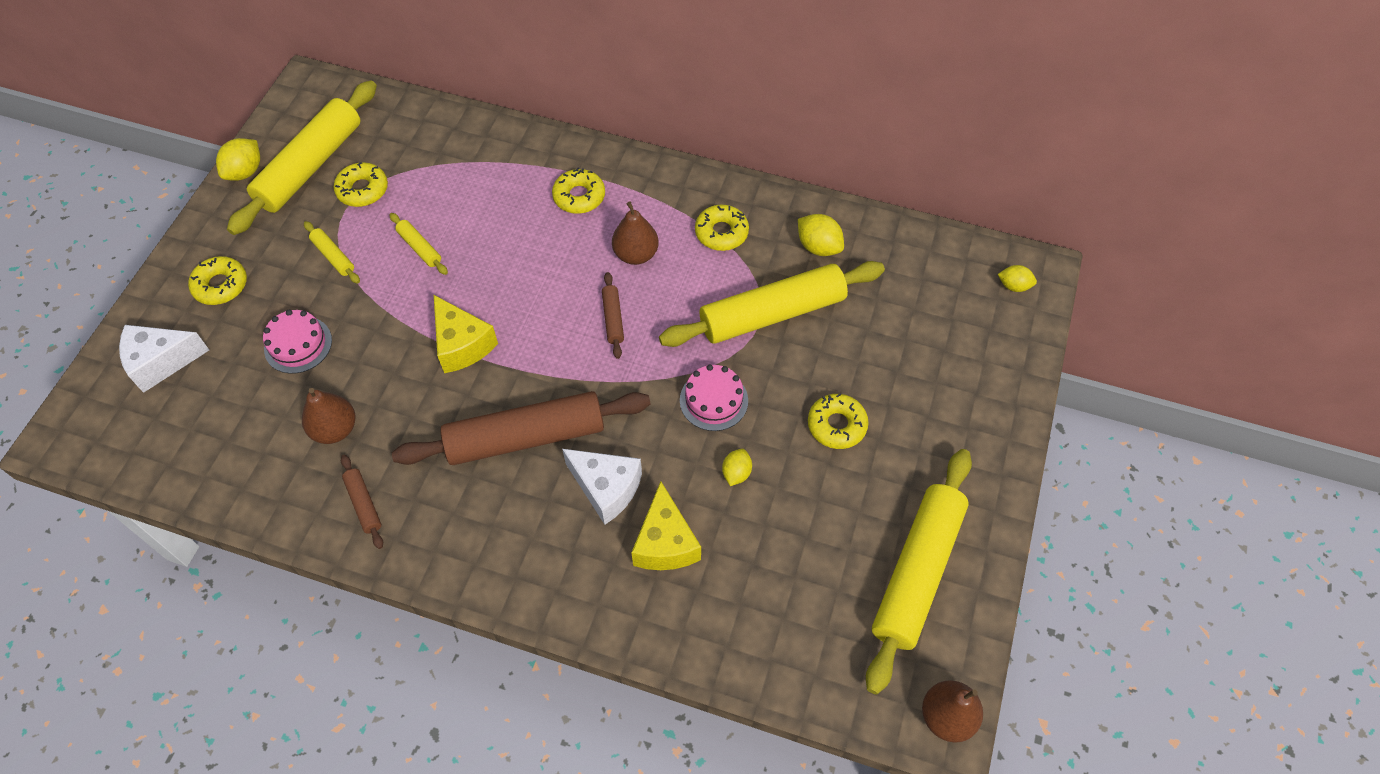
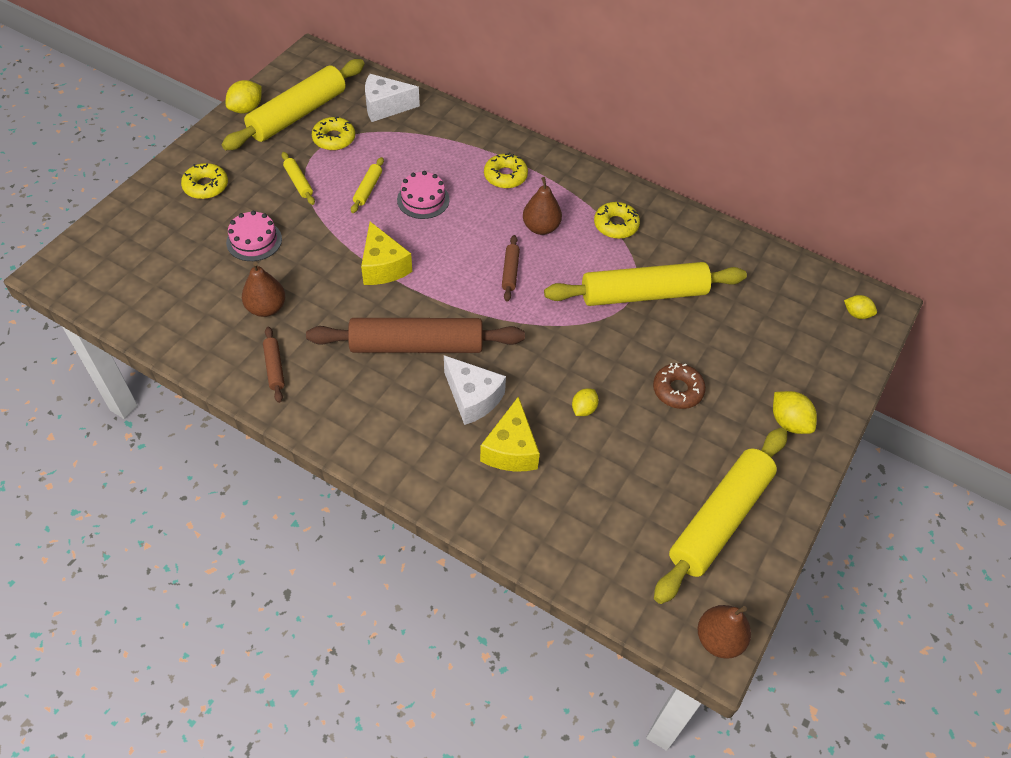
camera: 10 degrees right, 5 degrees down
white cheese [119,325,209,393] -> white cheese moved to [365,74,420,122]
yellow rolling pin [389,213,448,275] -> yellow rolling pin turned 45 degrees clockwise [351,157,384,213]
pink cake [680,364,748,431] -> pink cake moved to [397,171,450,219]
yellow lemon [798,214,844,256] -> yellow lemon moved to [773,391,817,434]
yellow donut [808,393,869,449] -> brown donut [653,363,706,409]

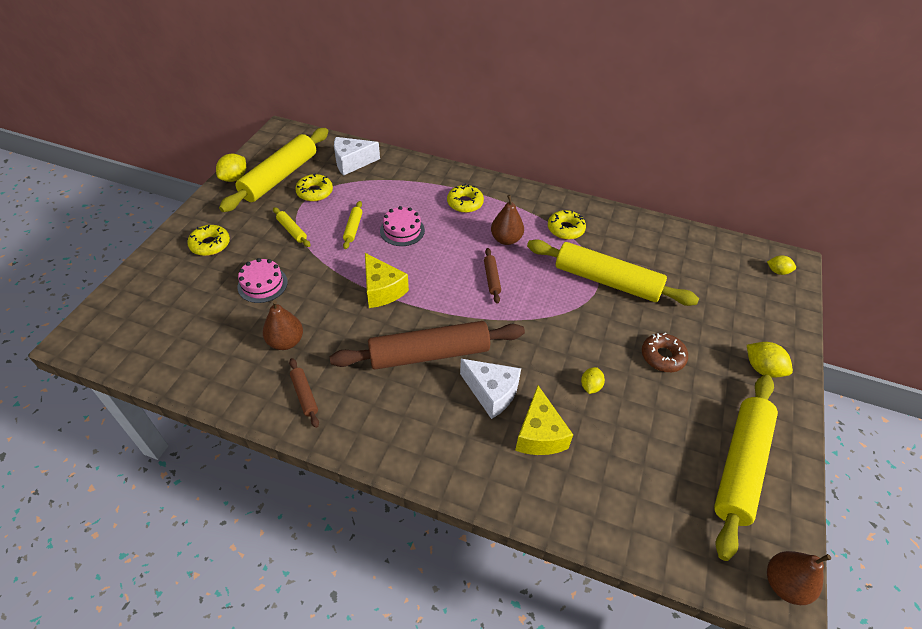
camera: 10 degrees left, 5 degrees down
yellow rolling pin [544,262,747,306] -> yellow rolling pin turned 45 degrees clockwise [527,239,699,306]

